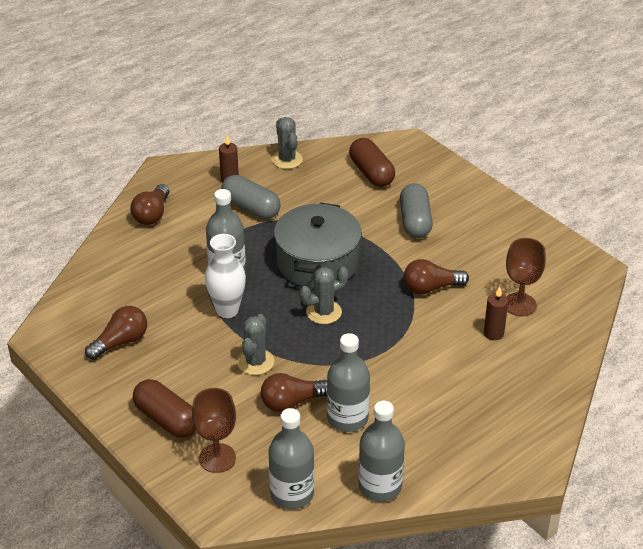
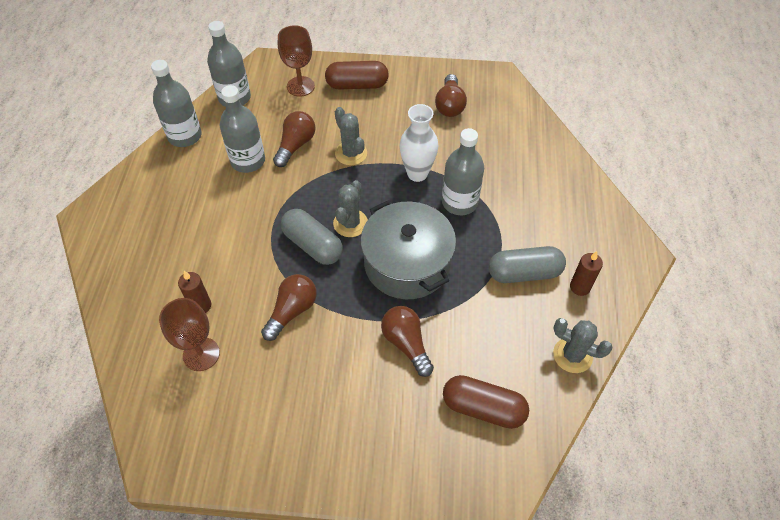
camera: 135 degrees right, 15 degrees up
brown light bulb [130,184,169,225] -> brown light bulb moved to [381,306,434,377]
grey capsule [400,183,433,238] -> grey capsule moved to [281,209,343,265]

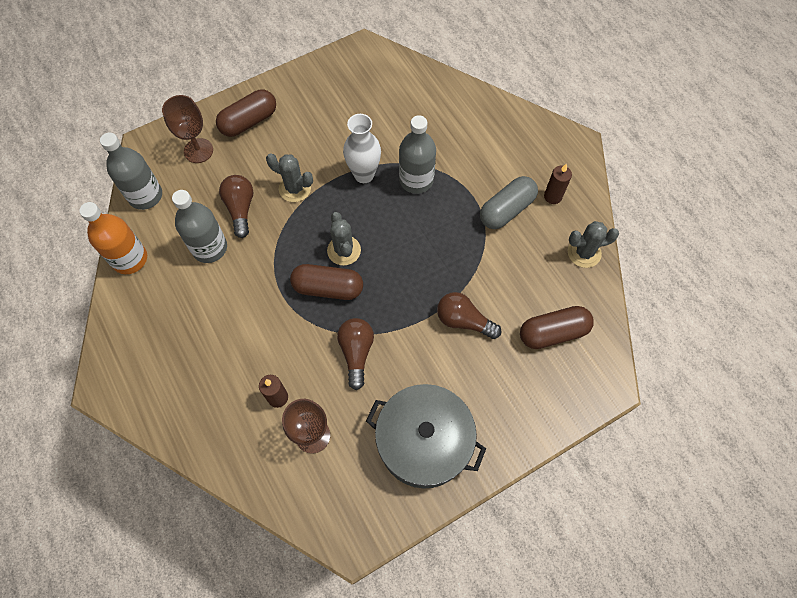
camera: 35 degrees left, 10 degrees up
grey bottle [151,60,202,147] -> orange bottle [79,202,147,274]
grey capsule [281,209,343,265] -> brown capsule [290,264,363,300]
grey pot [361,200,456,299] -> grey pot moved to [366,384,486,488]
brown light bulb [435,74,467,117] -> none

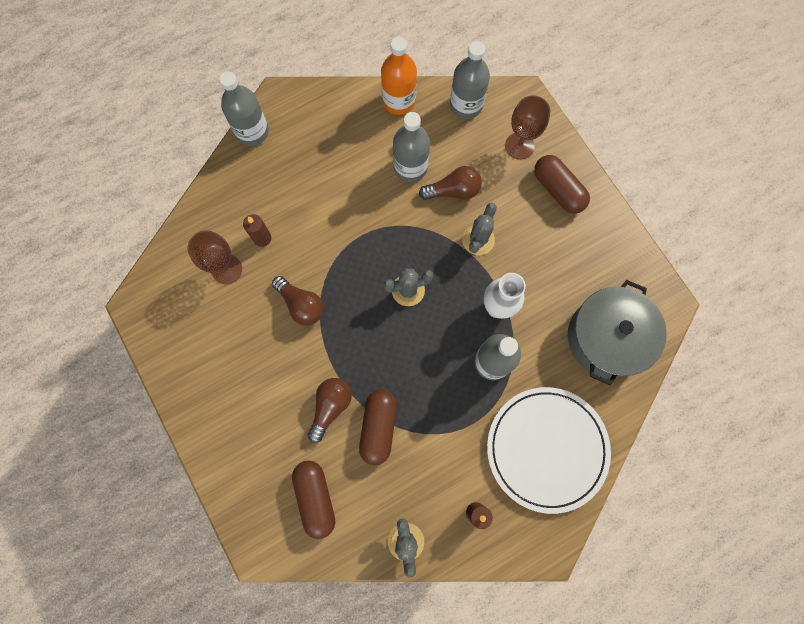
camera: 90 degrees right, 10 degrees up
brown capsule [290,264,363,300] -> brown capsule moved to [359,389,397,465]
brown light bulb [337,318,374,390] -> brown light bulb turned 45 degrees clockwise [272,276,324,326]
grey pot [366,384,486,488] -> grey pot moved to [568,280,667,386]
grey capsule [480,176,538,229] -> none
none -> grey bottle [219,71,269,146]
none -> white plate [487,387,611,514]

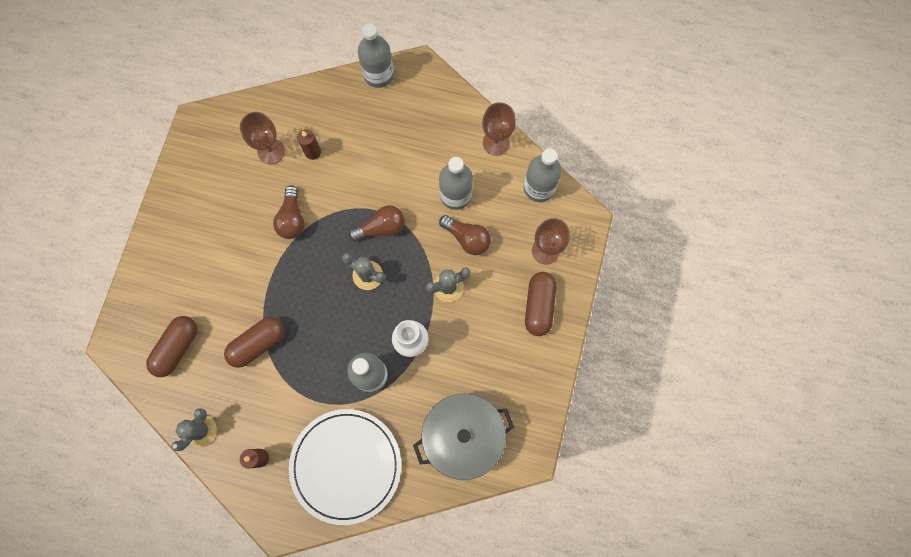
camera: 45 degrees right, 0 degrees up
brown light bulb [308,378,352,443] -> brown light bulb moved to [349,205,405,241]
orange bottle [381,37,417,115] -> brown goblet [482,102,516,156]

